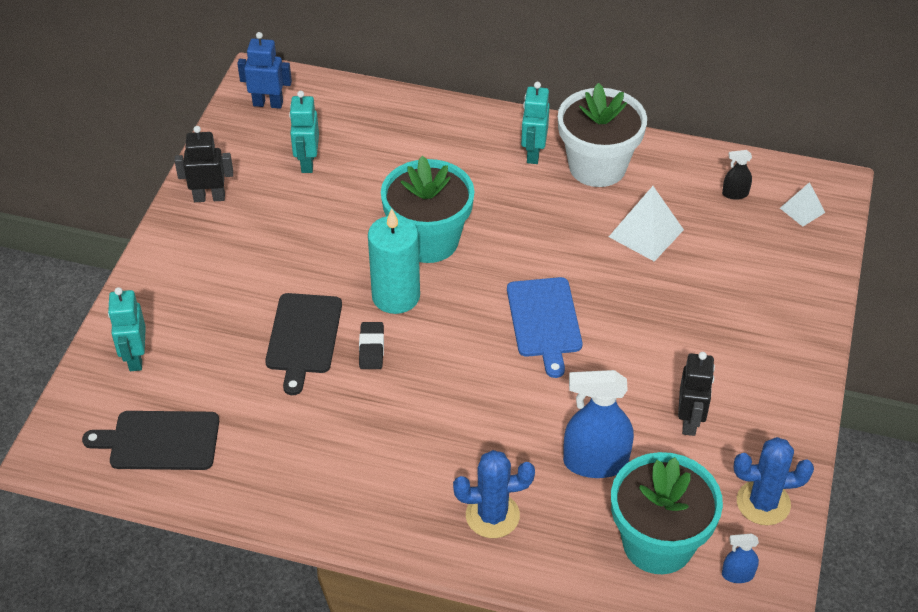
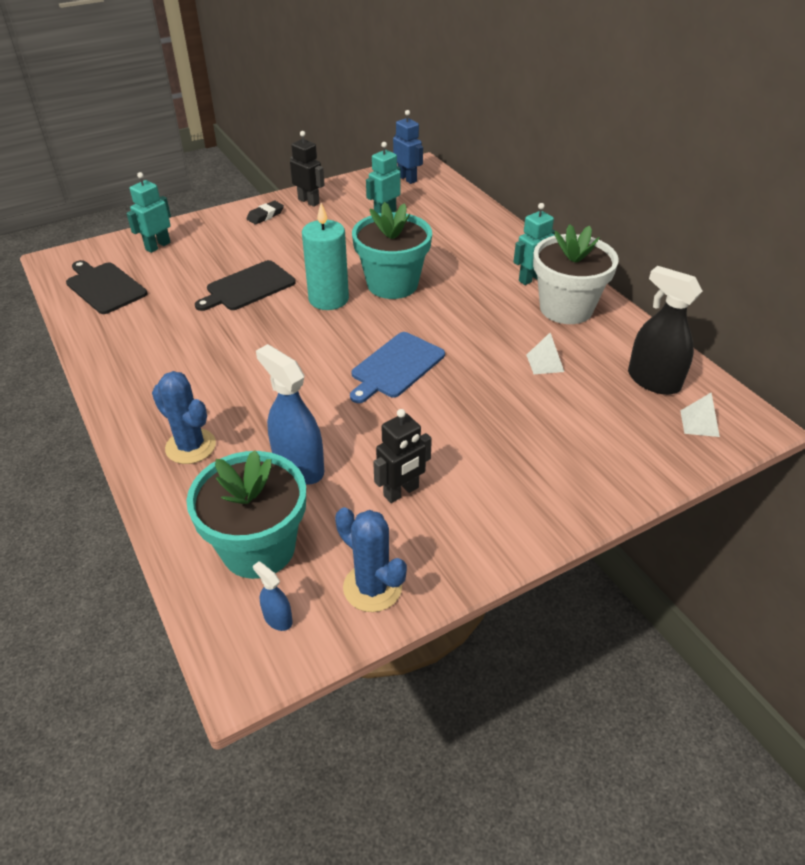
camera: 45 degrees right, 5 degrees down
black eraser [359,322,384,369] -> black eraser moved to [246,201,284,225]
white pyramid [609,186,684,262] -> white pyramid [527,333,564,374], size x0.60
black spray bottle [722,150,752,200] -> black spray bottle [628,266,702,395], size x2.09

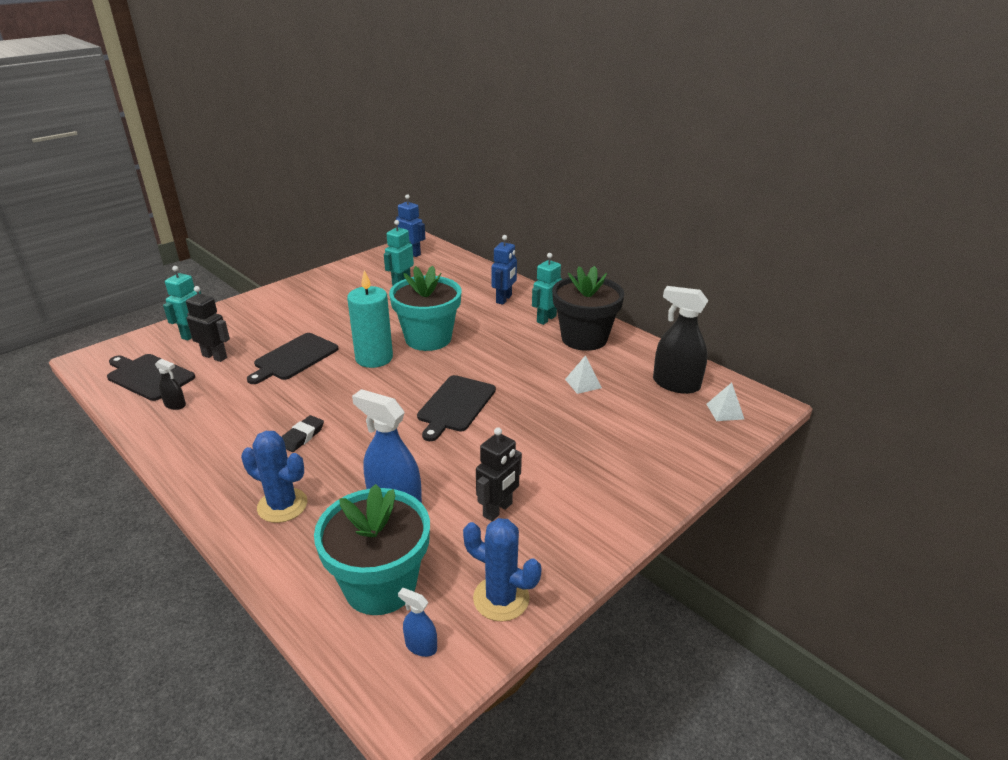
camera: 15 degrees left, 10 degrees down
black eraser [246,201,284,225] -> black eraser moved to [282,415,324,452]
black robot [290,131,325,207] -> black robot moved to [186,286,230,362]
blue cutting board [350,332,445,403] -> black cutting board [417,375,496,441]
white flower pot [533,224,619,324] -> black flower pot [552,266,624,351]
none -> black spray bottle [155,359,186,410]
none -> blue robot [491,235,517,305]

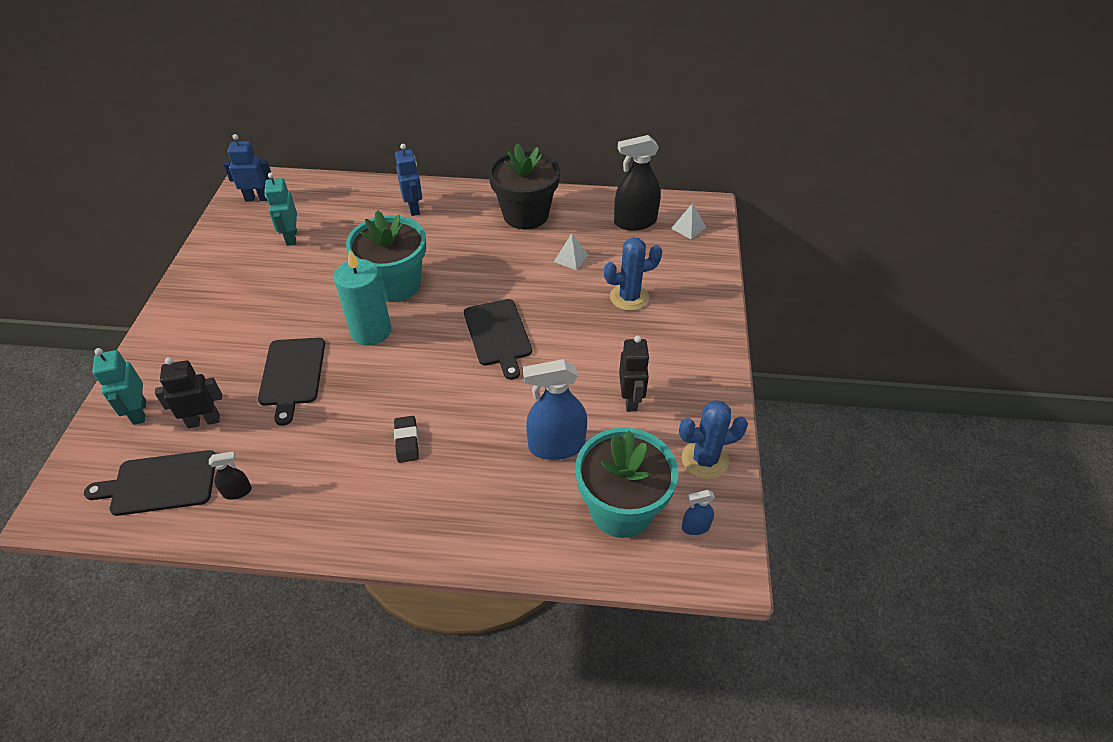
camera: 40 degrees left, 15 degrees up
blue cactus [241,431,307,523] -> blue cactus moved to [604,238,662,311]
turquoise robot [532,253,562,325] -> none

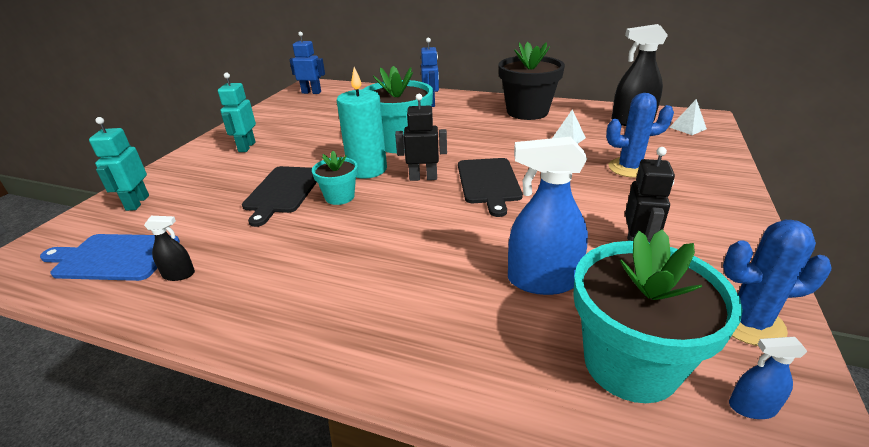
camera: 15 degrees right, 15 degrees down
black cutting board [84,450,215,516] -> blue cutting board [40,234,180,281]
black robot [155,357,222,428] -> black robot moved to [395,94,447,181]
turquoise robot [264,172,297,246] -> turquoise robot moved to [218,73,256,152]
black eraser [394,416,419,463] -> none
none -> turquoise flower pot [312,151,358,205]

